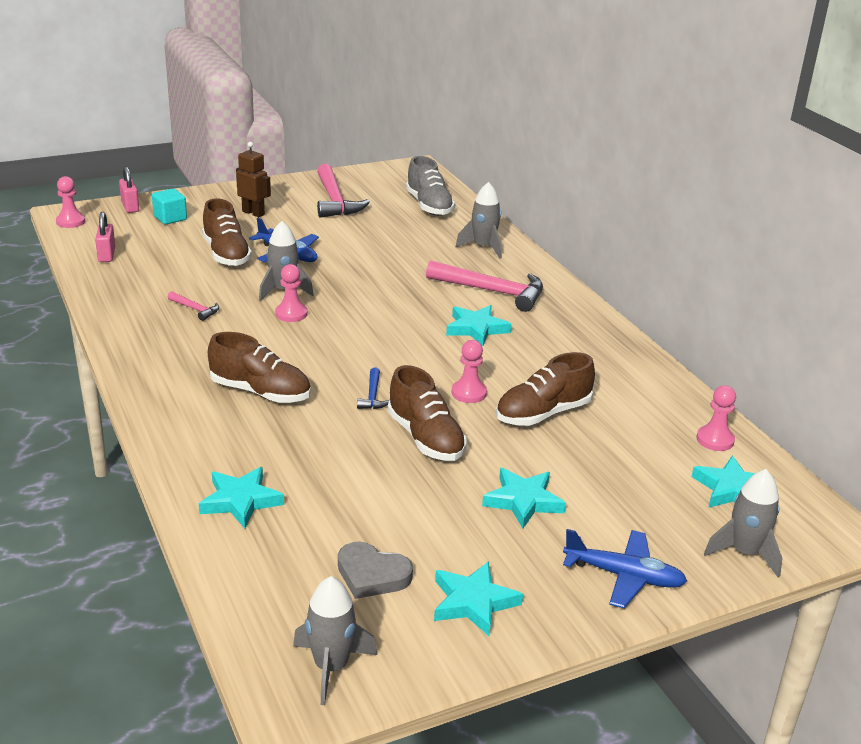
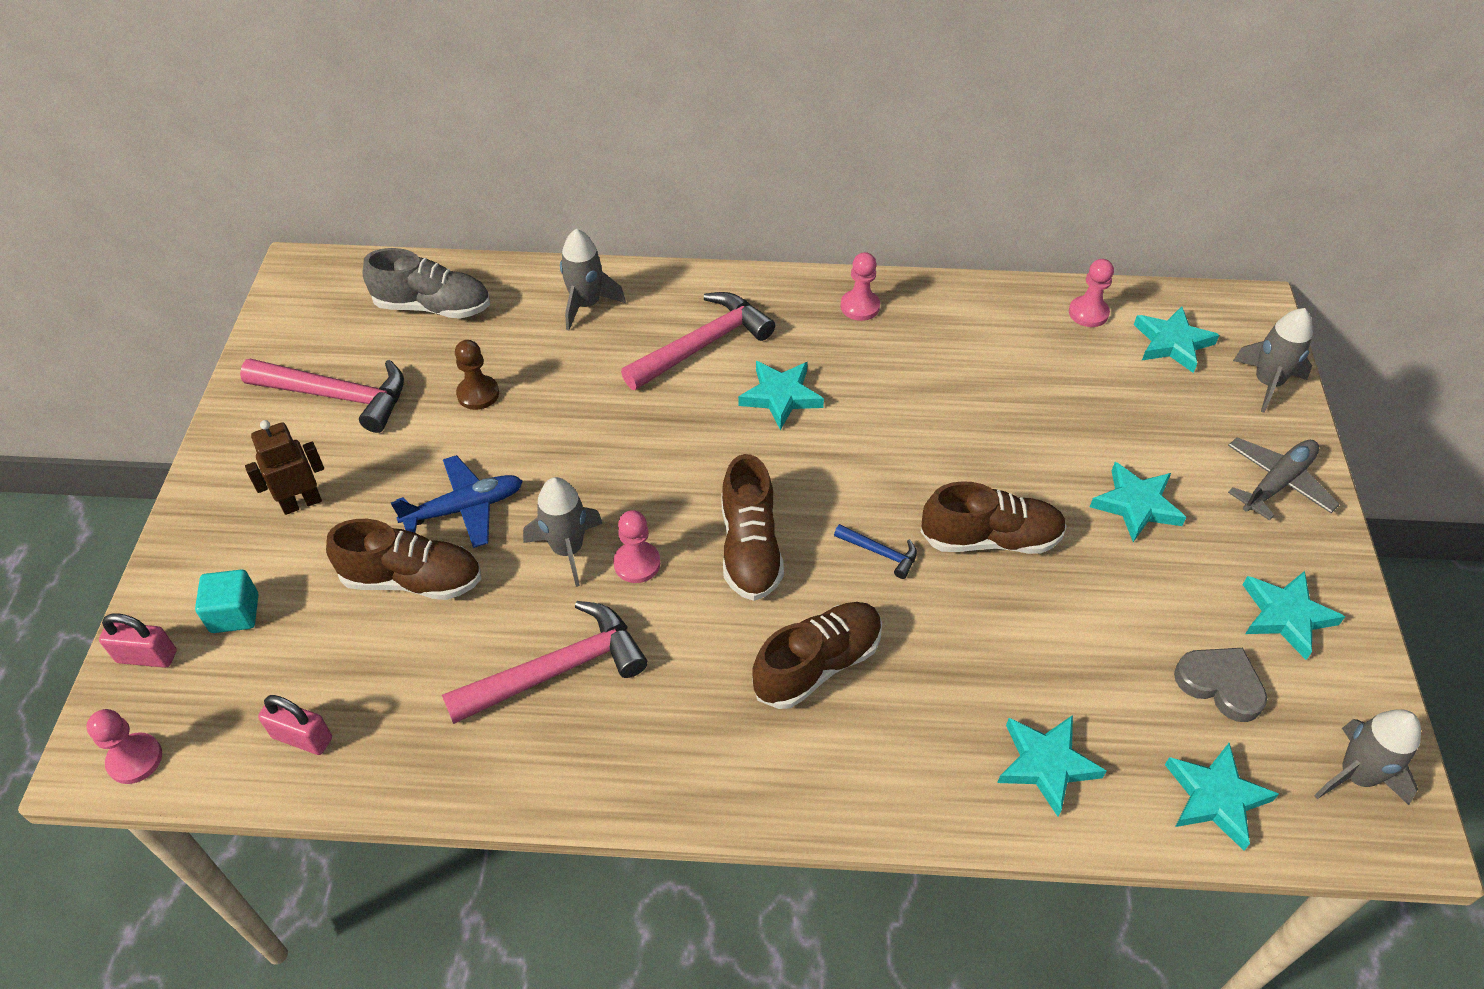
camera: 60 degrees left, 20 degrees up
pink hammer [168,291,219,321] -> pink hammer [442,601,648,724], size x2.13
grey heart [338,541,413,599] -> grey heart turned 105 degrees counterclockwise [1174,648,1267,722]
pink pawn [452,340,487,403] -> pink pawn moved to [841,252,880,321]
brown shoe [496,352,595,426] -> brown shoe moved to [721,454,784,601]
blue plane [563,529,687,608] -> grey plane [1228,437,1340,521]
none -> brown pawn [455,340,499,410]
none -> turquoise star [1165,743,1279,850]

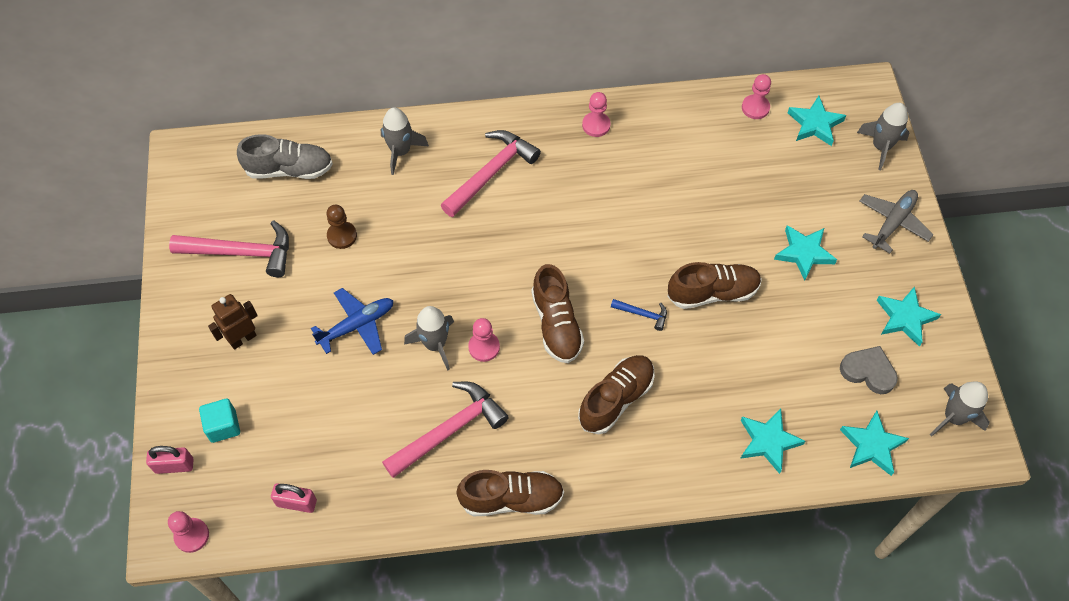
camera: 10 degrees left, 10 degrees up
brown shoe [326,519,481,600] -> brown shoe moved to [456,470,564,516]
turquoise star [738,361,824,430] -> none

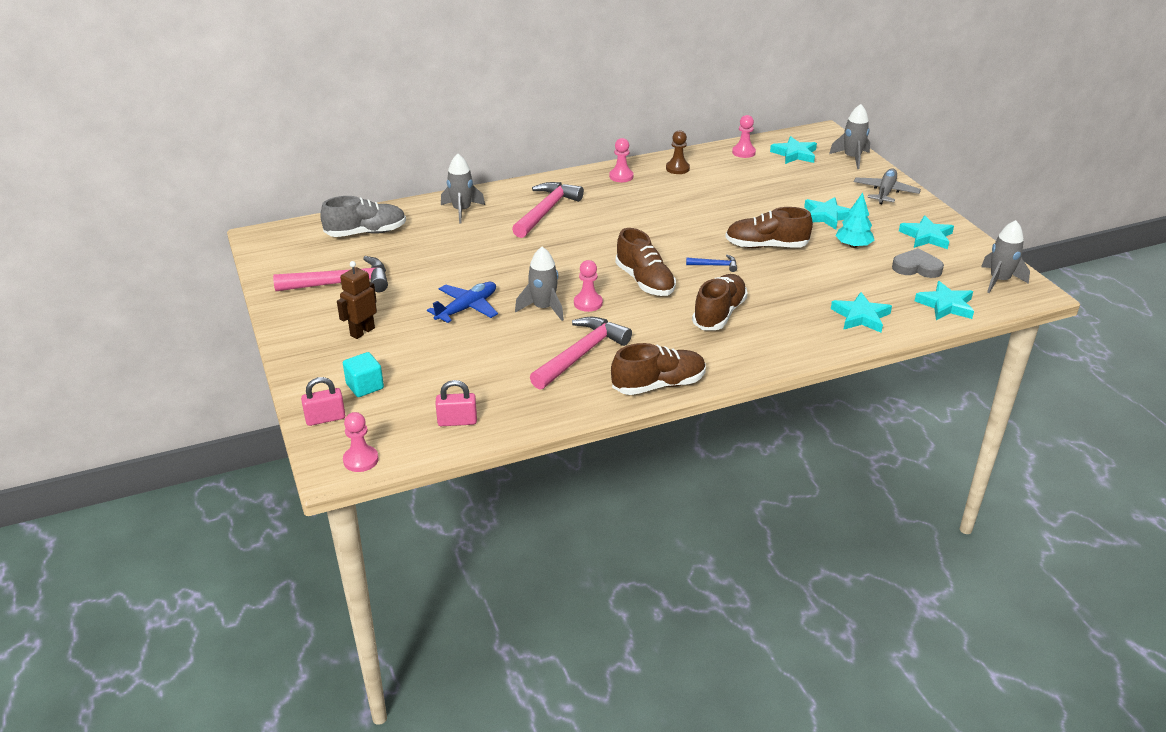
camera: 15 degrees left, 25 degrees down
brown pawn [326,205,357,249] -> brown pawn moved to [666,130,690,174]
brown shoe [667,262,762,309] -> brown shoe turned 150 degrees counterclockwise [725,207,813,248]
none -> turquoise tree [835,193,874,248]

